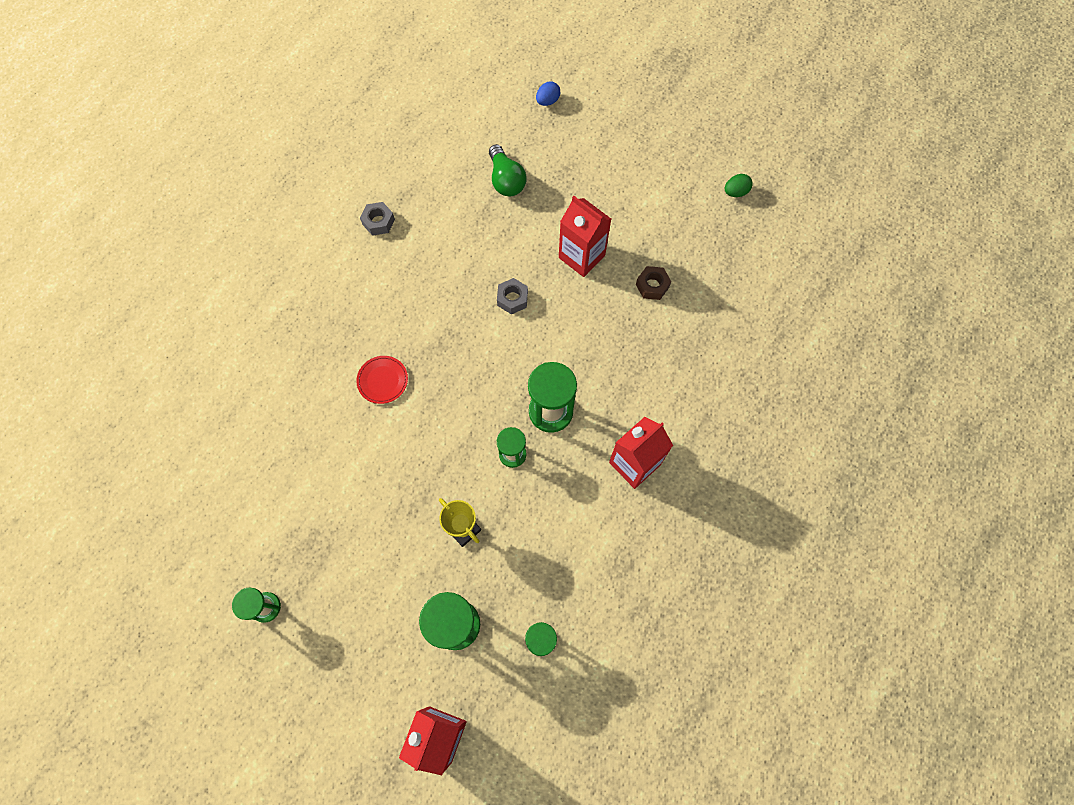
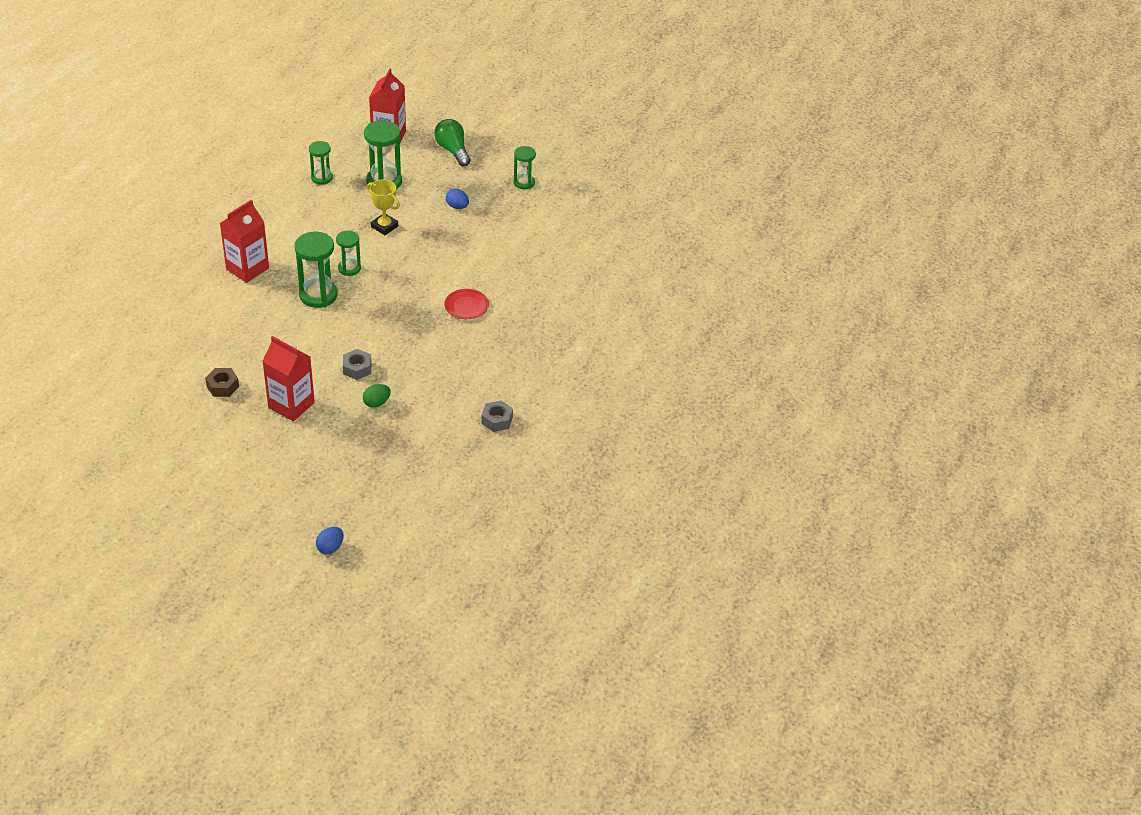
camera: 170 degrees right, 25 degrees down
green light bulb [489,144,526,197] -> green light bulb moved to [434,119,471,166]
green egg [725,174,753,197] -> green egg moved to [363,384,391,408]
none -> blue egg [446,189,469,209]

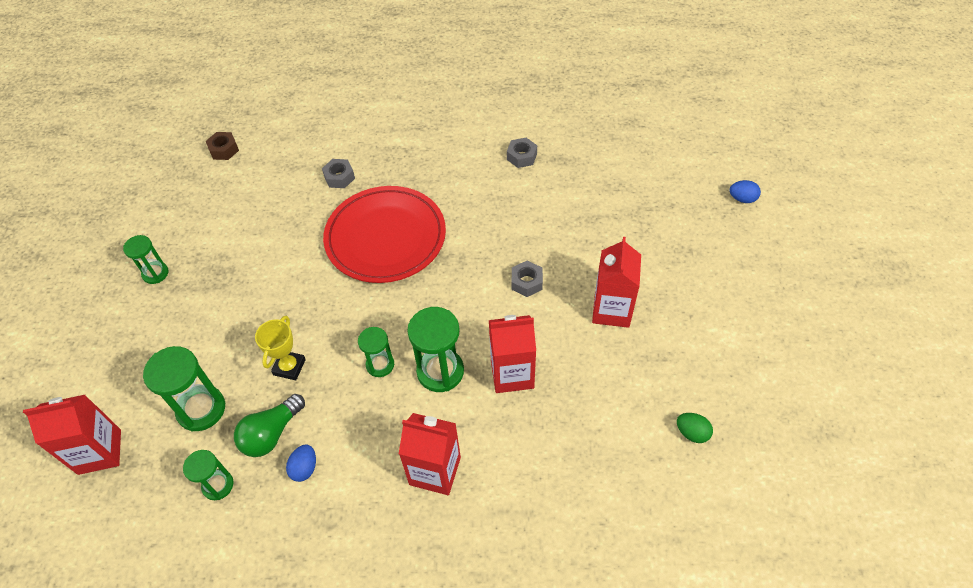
camera: 110 degrees left, 10 degrees up
brown nut [205,368,239,397] -> brown nut moved to [206,132,239,160]
green egg [363,384,391,408] -> green egg moved to [677,413,713,443]
green light bulb [434,119,471,166] -> green light bulb moved to [234,394,305,457]
red plate [444,289,489,319] -> red plate [323,186,446,283], size x2.49
blue egg [446,189,469,209] -> blue egg moved to [286,444,316,482]
none -> grey nut [322,159,355,188]
none -> red carton [489,315,536,393]

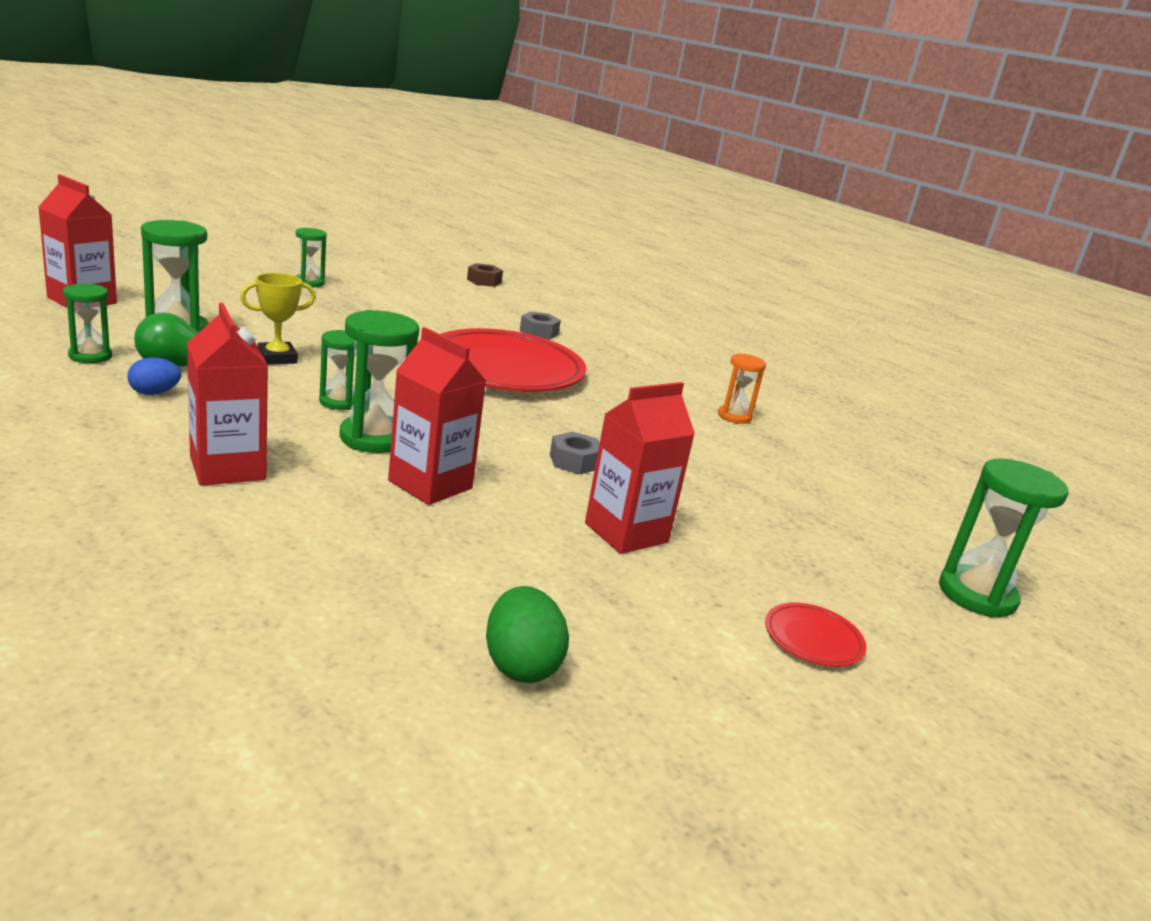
camera: 40 degrees right, 30 degrees down
grey nut [507,138,537,168] -> orange hourglass [718,354,766,424]
green egg [677,413,713,443] -> green egg [486,586,569,683], size x1.51
blue egg [730,180,761,203] -> green hourglass [939,459,1068,617]
none -> red plate [765,603,867,667]

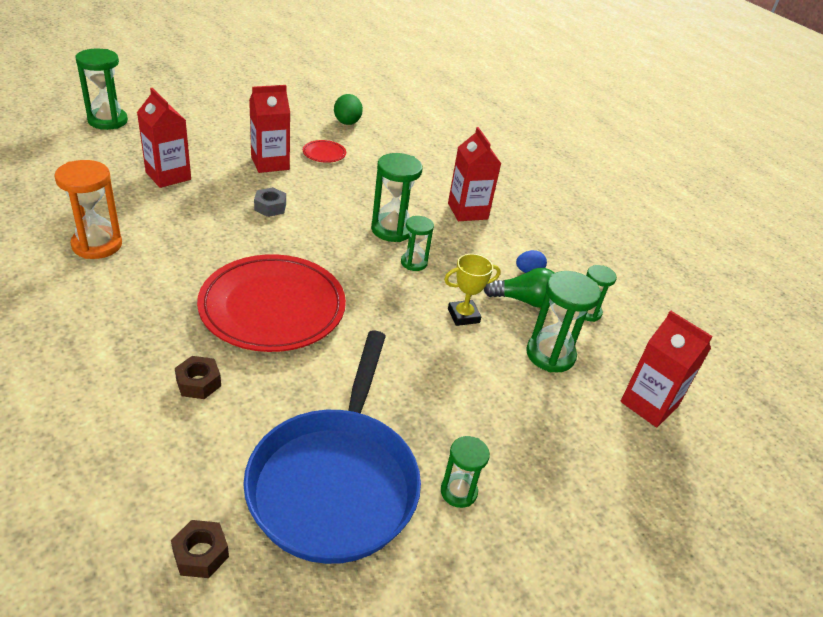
camera: 170 degrees left, 15 degrees up
red carton [388,327,486,505] -> red carton moved to [137,88,191,188]
grey nut [520,312,561,339] -> brown nut [175,356,221,399]
orange hourglass [718,354,766,424] -> orange hourglass [54,160,122,259], size x1.65
red plate [765,603,867,667] -> red plate moved to [303,140,346,163]
none -> blue pan [243,330,421,564]

